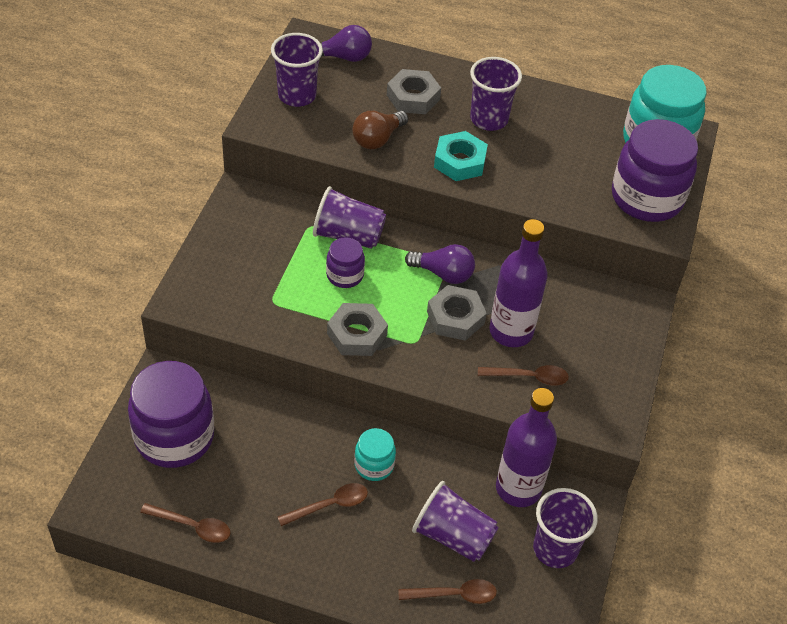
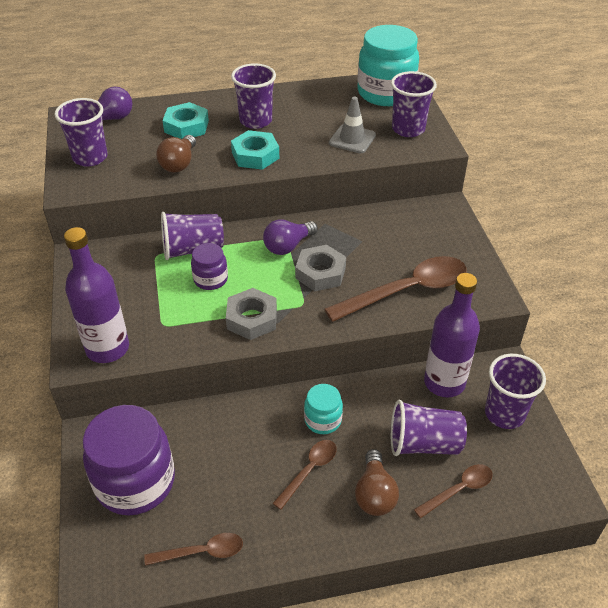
camera: 25 degrees left, 5 degrees down
grey nut [387,69,441,114] -> turquoise nut [162,102,209,139]
purple light bulb [405,244,475,284] -> purple light bulb turned 150 degrees clockwise [263,219,318,255]
brown spoon [478,365,569,385] -> brown spoon [325,256,467,322], size x1.92
purple bottle [490,219,548,347] -> purple bottle moved to [64,227,129,363]
purple jar [612,119,698,222] -> purple cup [391,71,437,137]
none -> grey traffic cone [329,97,376,153]
none -> brown light bulb [355,449,399,516]

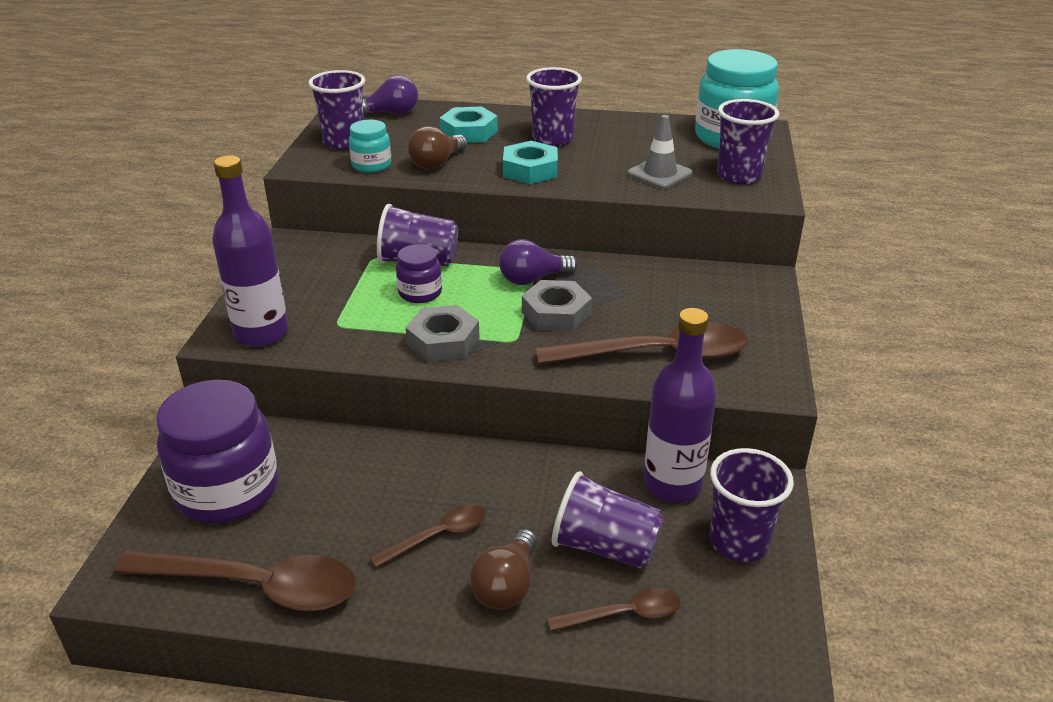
camera: 20 degrees right, 10 degrees down
brown spoon [144,533,243,566] -> brown spoon [114,550,356,611], size x1.92
turquoise jar [304,384,343,434] -> turquoise jar moved to [349,120,391,173]

